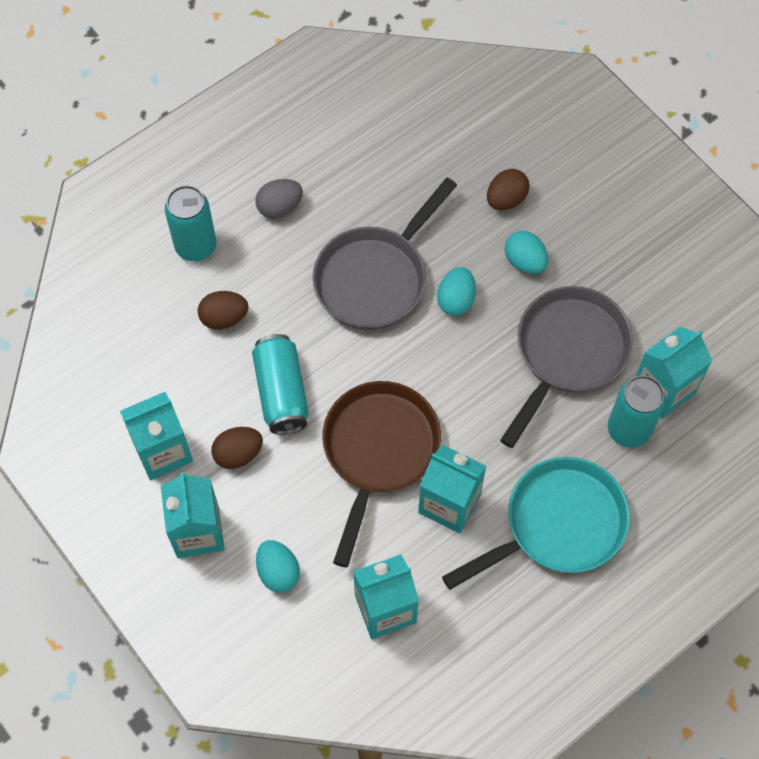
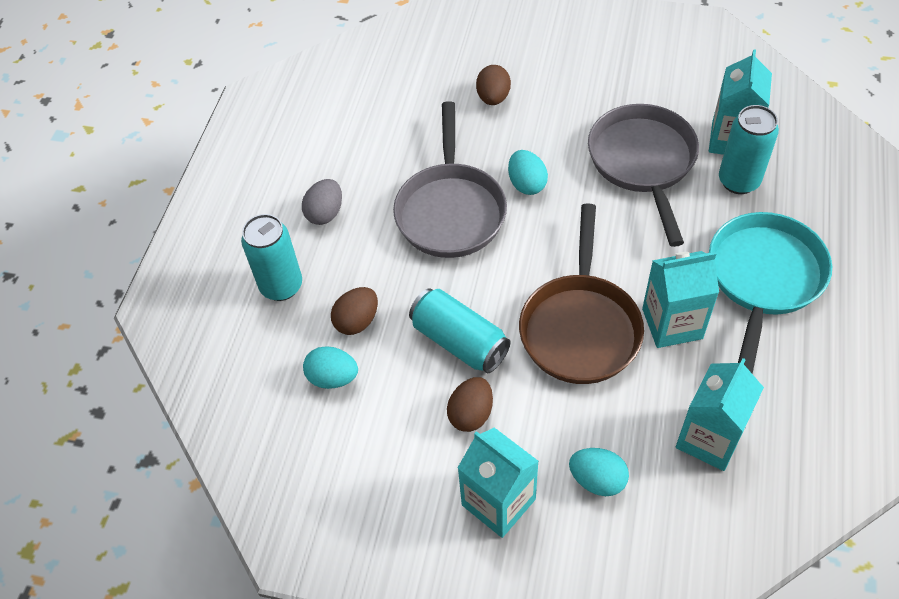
camera: 35 degrees left, 10 degrees down
turquoise carton [120,392,193,480] -> none
brown pan [322,381,441,567] -> brown pan turned 150 degrees counterclockwise [519,203,644,384]
turquoise egg [505,231,548,274] -> turquoise egg moved to [303,346,358,389]

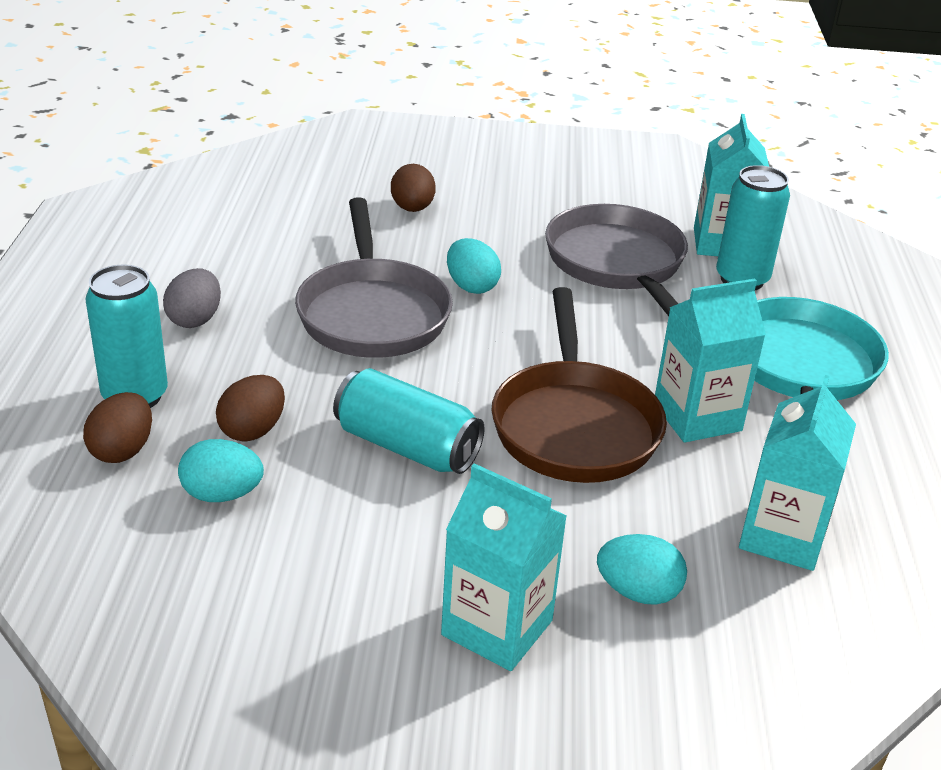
camera: 15 degrees left, 20 degrees down
brown egg [447,377,493,432] -> brown egg moved to [83,392,152,463]

